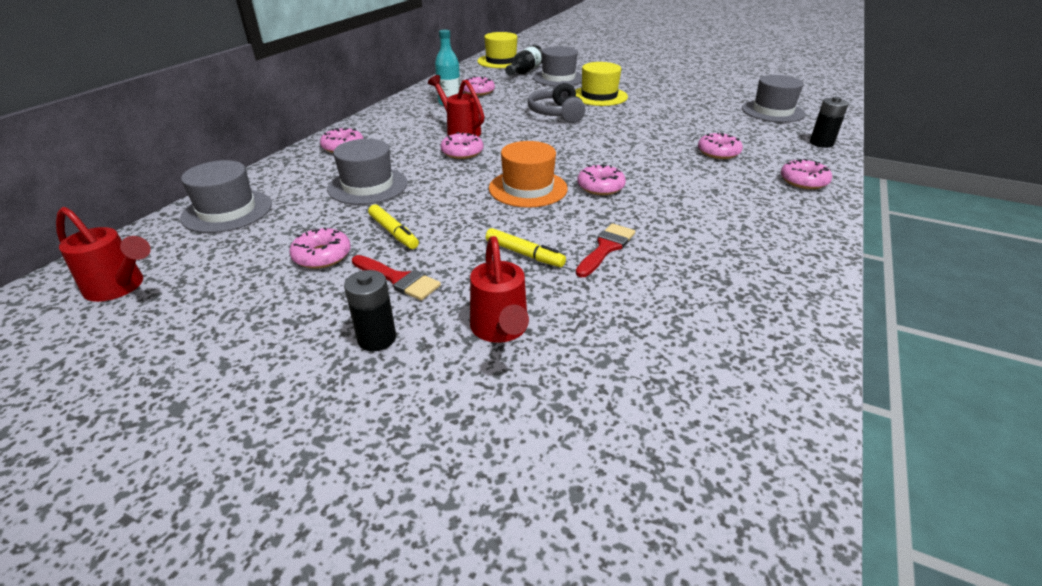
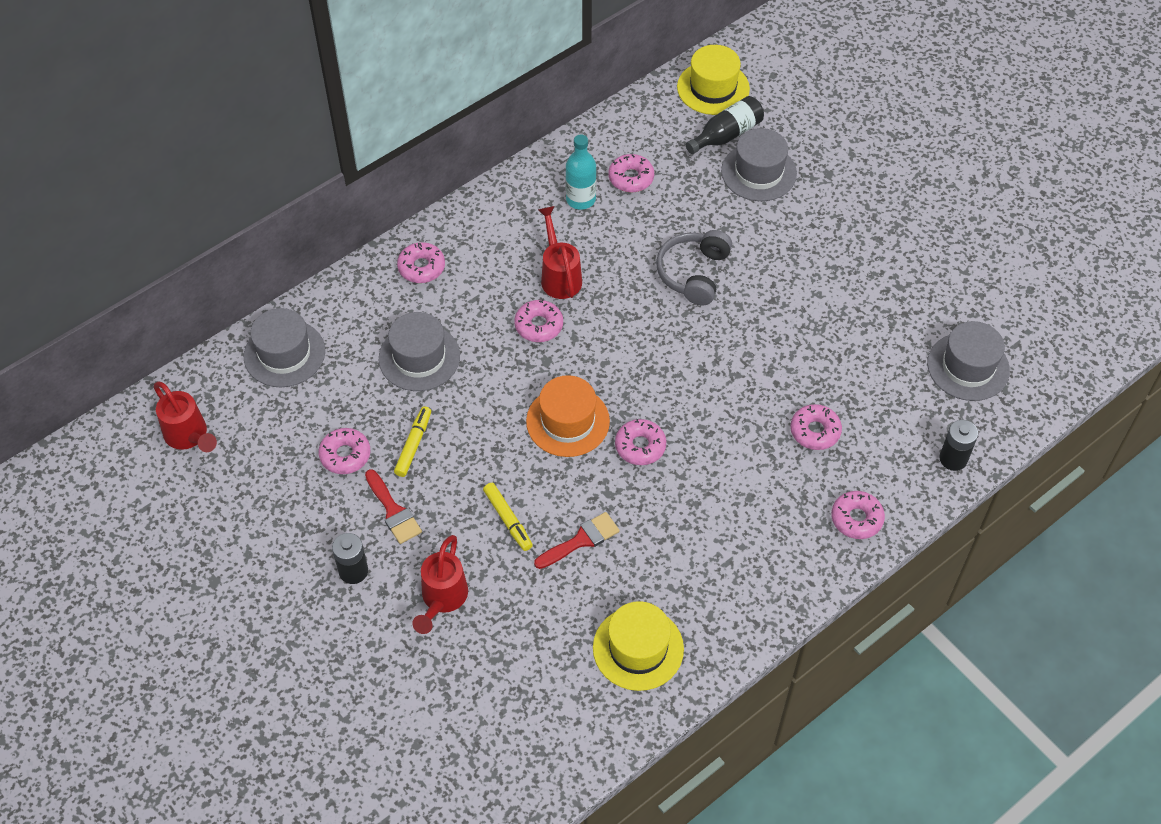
camera: 25 degrees right, 20 degrees up
yellow marker [368,204,419,249] -> yellow marker turned 150 degrees counterclockwise [394,406,431,477]
yellow hat [576,62,628,106] -> yellow hat moved to [593,601,684,691]

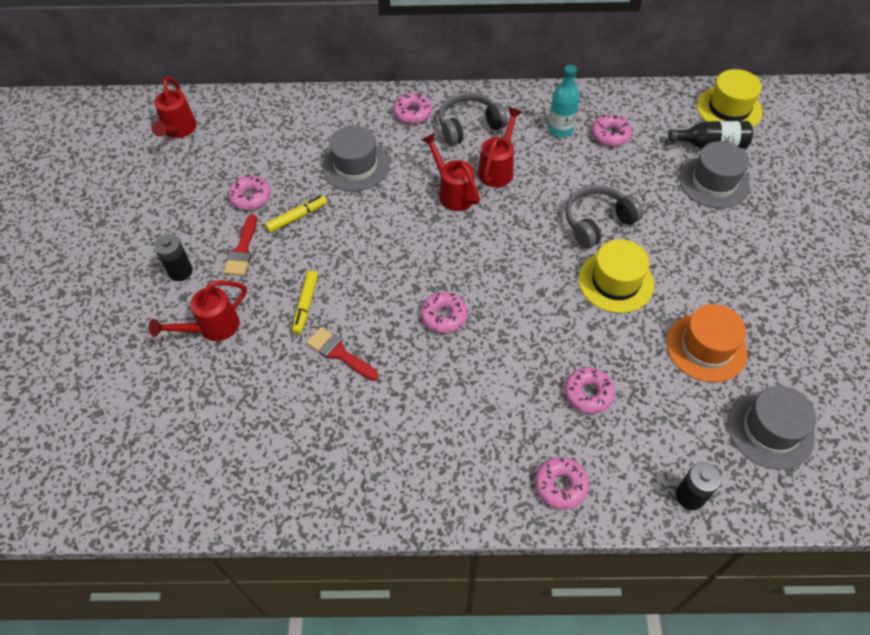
camera: 40 degrees right, 0 degrees up
grey hat [244,308,325,387] -> none
pink donut [514,299,563,342] -> red watering can [422,133,480,211]
orange hat [526,375,610,457] -> orange hat moved to [666,304,747,382]
red brush [534,512,620,569] -> red brush turned 150 degrees counterclockwise [306,327,378,381]
yellow hat [593,601,684,691] -> yellow hat moved to [578,239,654,313]
none -> grey headphones [439,92,508,146]

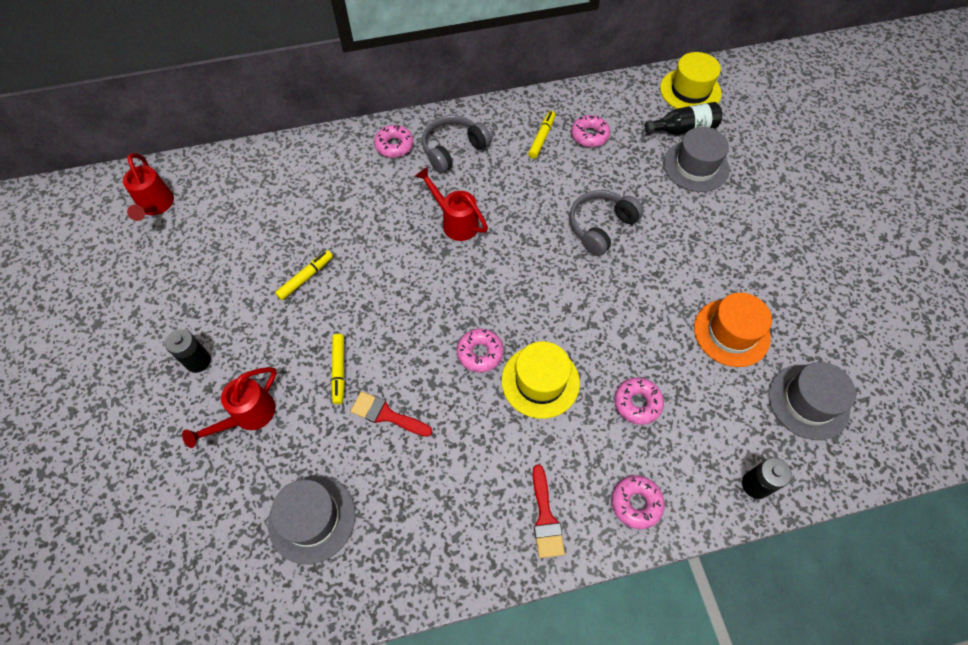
camera: 15 degrees left, 5 degrees up
red brush [224,214,257,276] -> red brush moved to [532,465,565,558]
pink donut [228,174,271,210] -> none
grey hat [322,126,389,191] -> grey hat moved to [268,475,355,564]
red watering can [478,107,522,187] -> none
turquoise bottle [548,65,580,137] -> yellow marker [528,111,556,159]
yellow hat [578,239,654,313] -> yellow hat moved to [502,341,580,419]

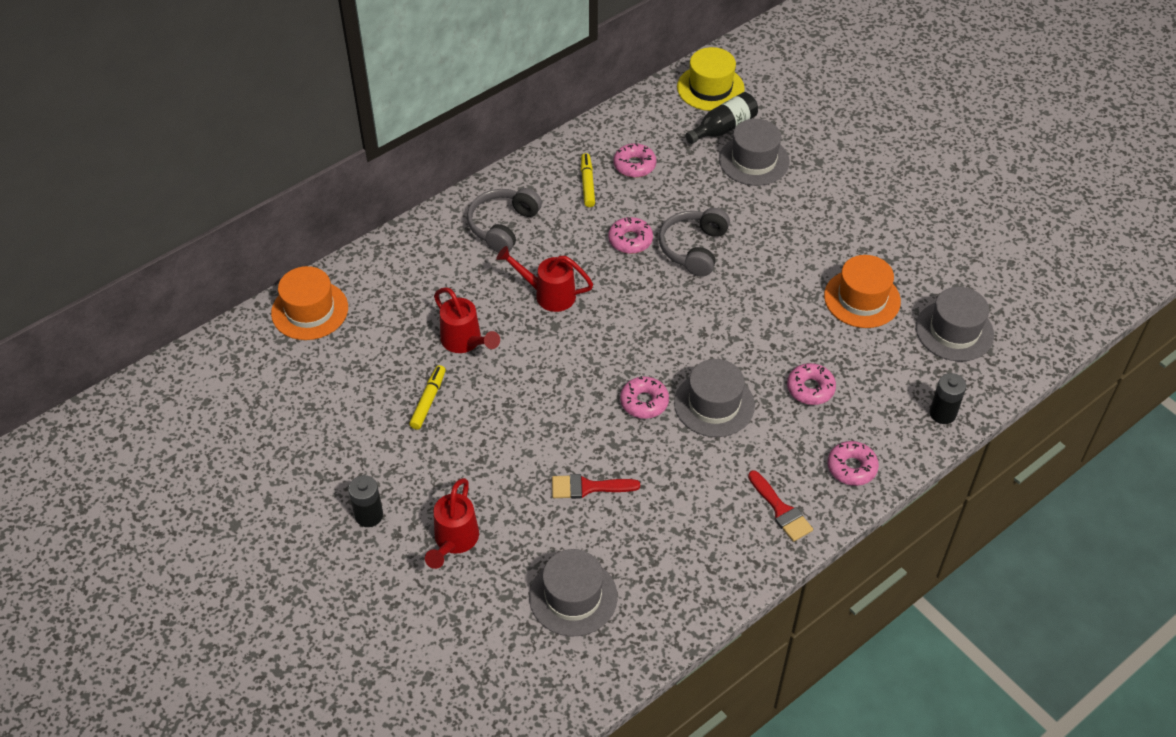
camera: 25 degrees left, 10 degrees down
red watering can [123,153,174,221] -> red watering can moved to [434,287,500,353]
yellow marker [331,334,345,404] -> none
pink donut [374,125,413,158] -> pink donut moved to [608,217,653,254]
yellow hat [502,341,580,419] -> grey hat [674,359,755,437]
none -> orange hat [271,266,348,340]

